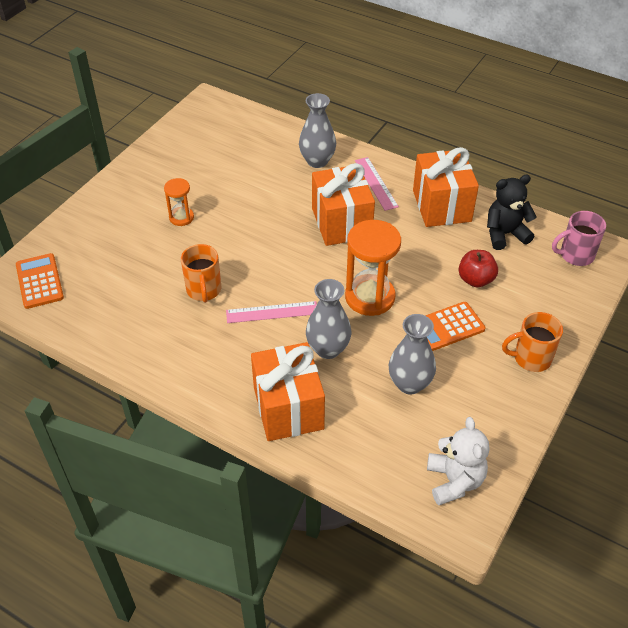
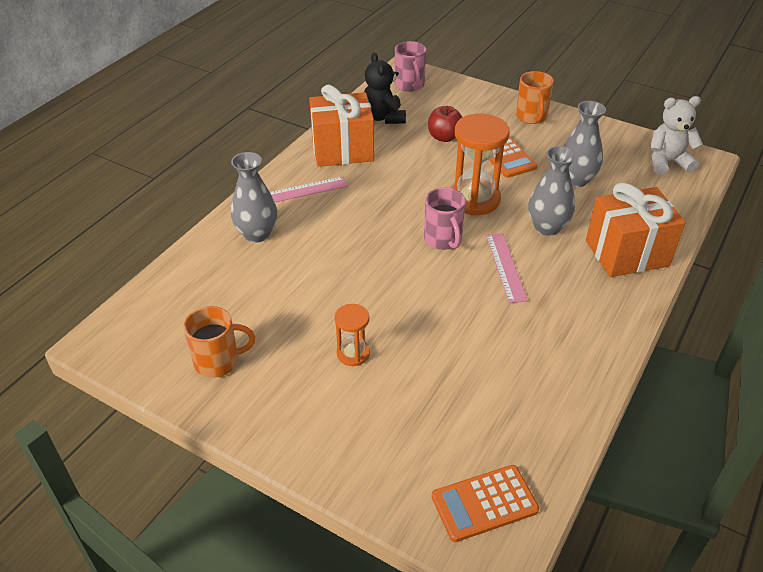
camera: 90 degrees left, 5 degrees down
orange mug [181,244,221,303] -> orange mug moved to [183,306,255,378]
orange gift [312,163,375,246] -> none
none -> pink mug [424,188,466,250]

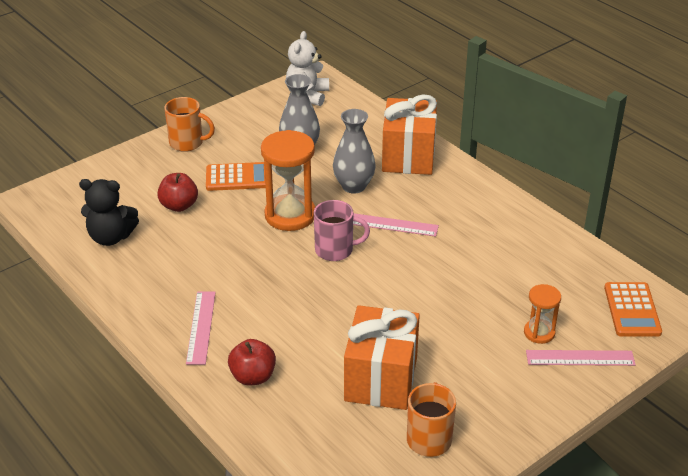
camera: 70 degrees left, 5 degrees down
grey vase [231,152,277,243] -> red apple [228,339,276,385]
orange gift [309,84,374,167] -> orange gift moved to [344,305,420,410]
orange hourglass [334,304,370,366] -> orange hourglass moved to [524,284,561,344]
pink mug [395,41,426,92] -> none
none -> pink ruler [526,350,636,366]

